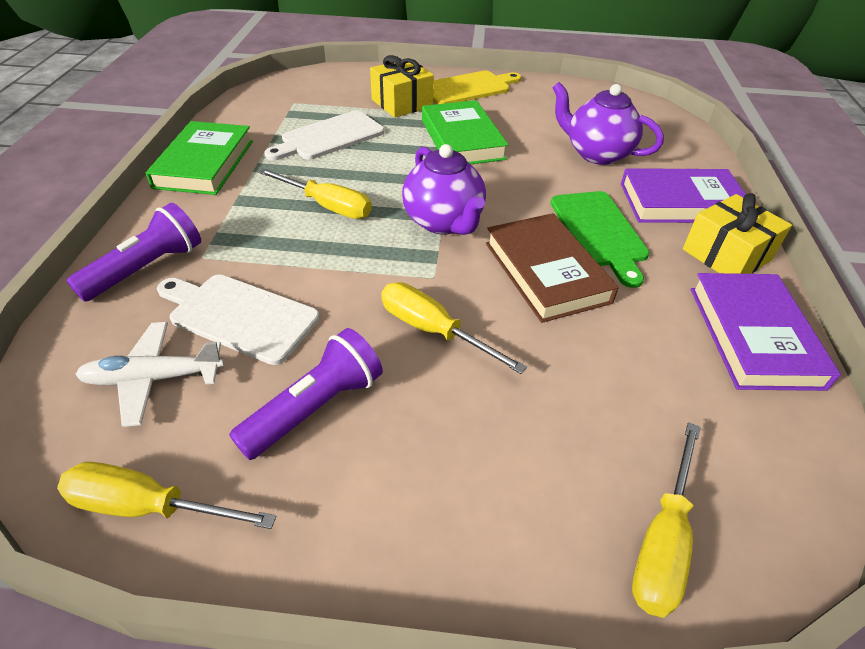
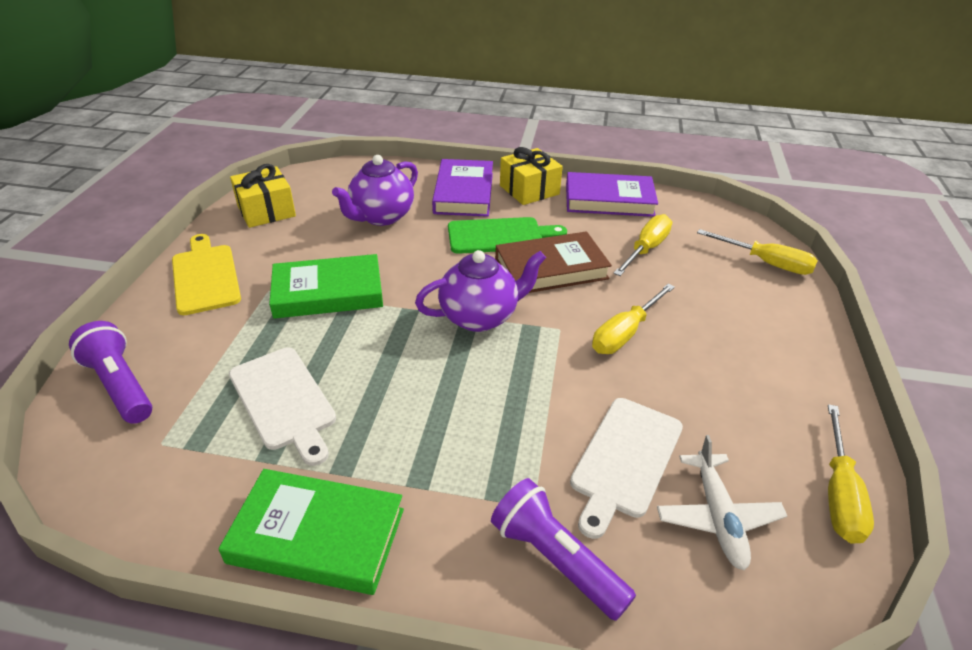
camera: 85 degrees left, 5 degrees down
purple flashlight [229,328,383,460] -> purple flashlight moved to [69,321,152,424]
yellow screwdriver [258,168,372,219] -> yellow screwdriver moved to [614,214,672,276]
yellow gift [370,55,434,118] -> yellow gift moved to [230,164,296,228]

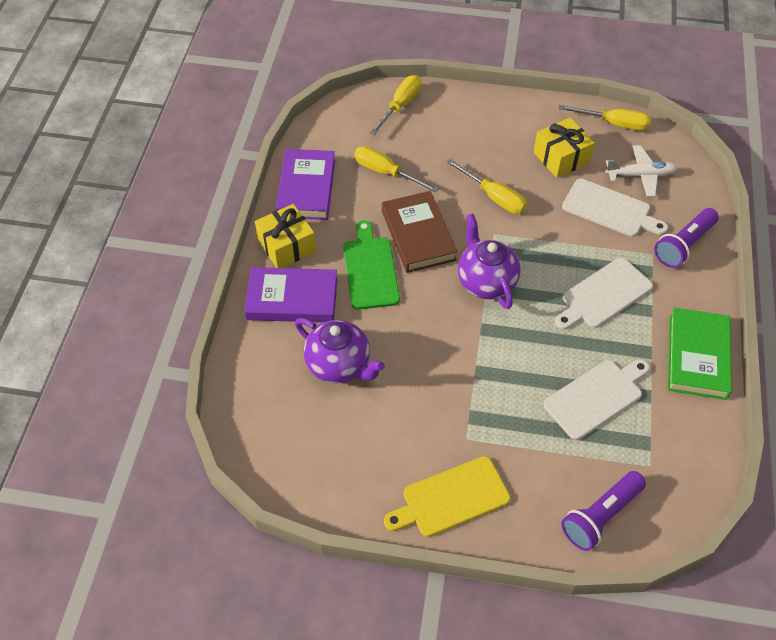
camera: 90 degrees left, 15 degrees up
yellow gift [230,164,296,228] -> yellow gift moved to [534,118,595,178]
green book [269,254,383,319] -> none
none -> white cutting board [555,258,653,330]

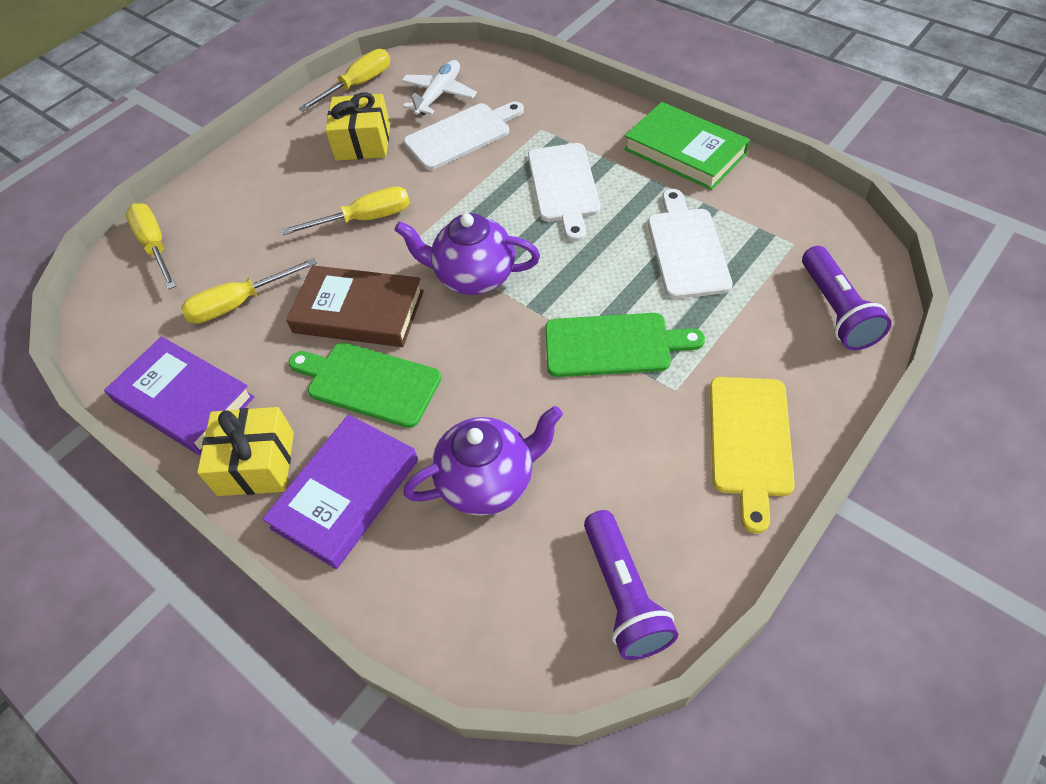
camera: 55 degrees left, 0 degrees up
purple flashlight [654,208,719,268] -> purple flashlight moved to [584,510,678,660]
none -> green cutting board [545,313,705,377]

